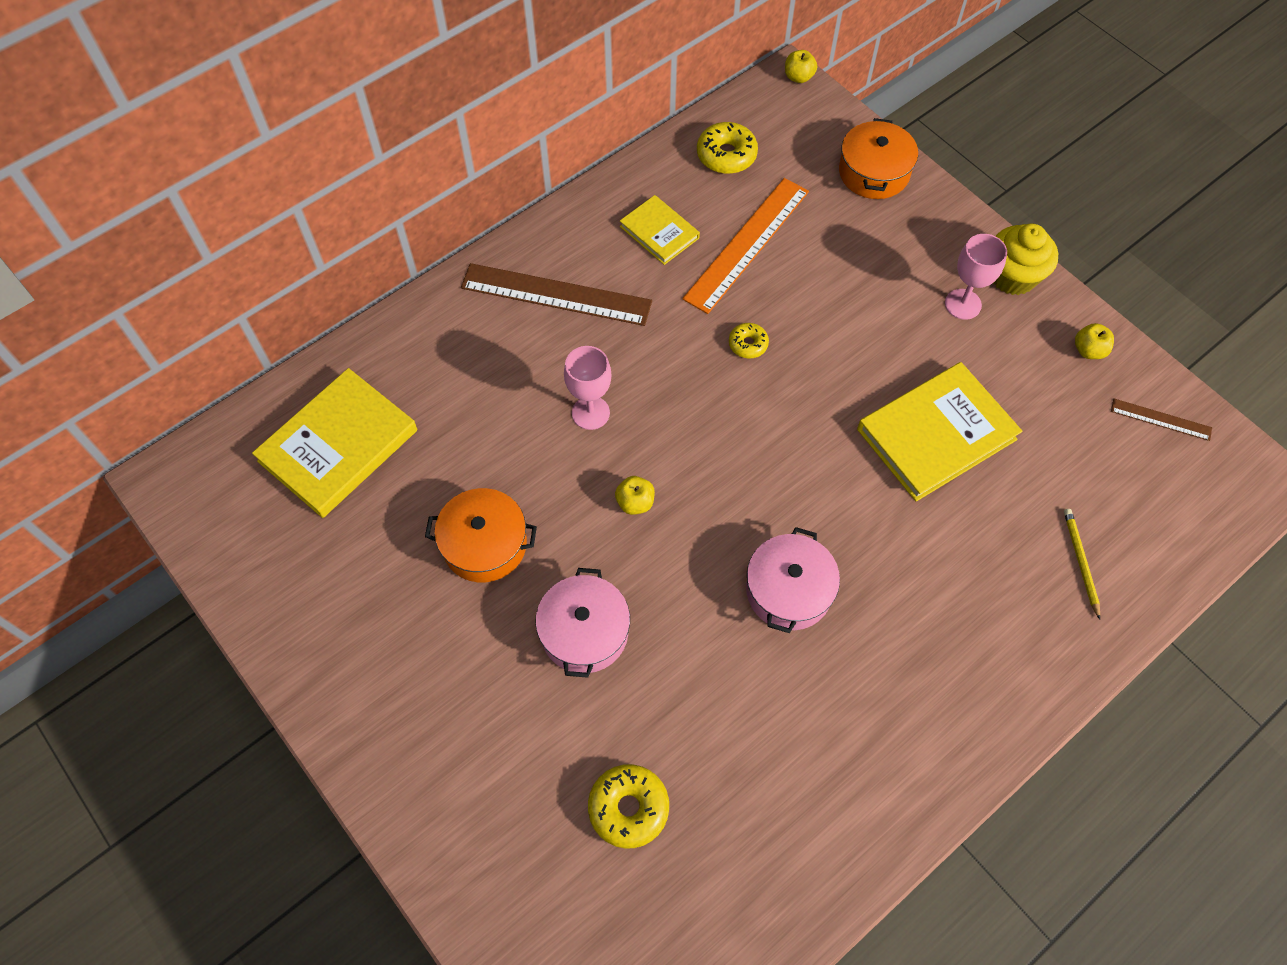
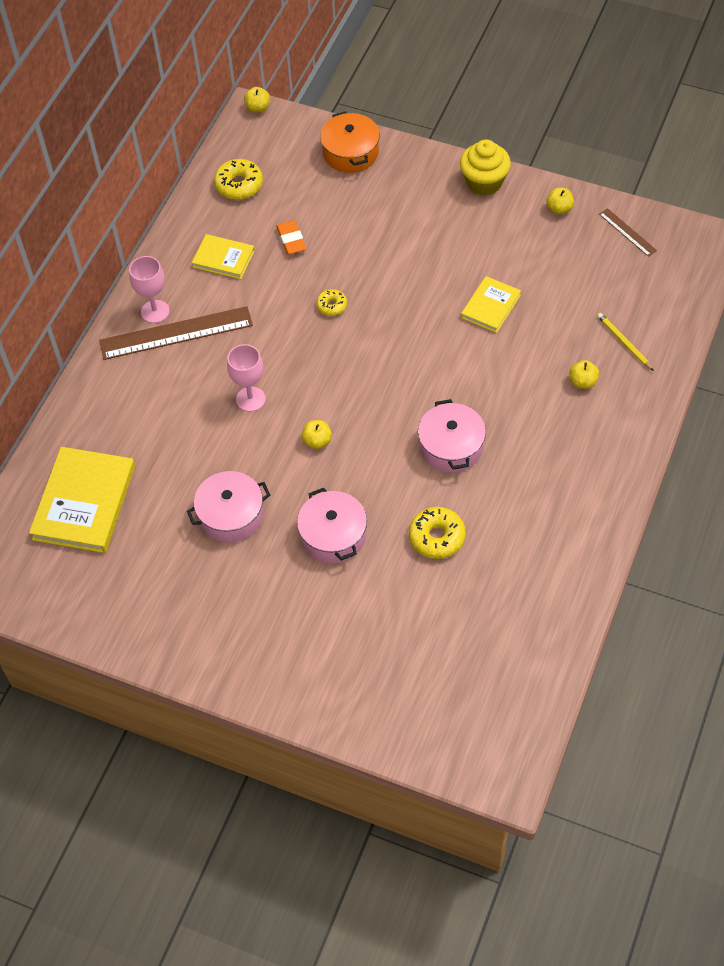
camera: 25 degrees left, 5 degrees down
orange pot [425,488,537,582] -> pink pot [187,471,270,543]
yellow donut [588,764,669,848] -> yellow donut moved to [409,507,466,559]
orange ruler [682,178,809,314] -> orange eraser [276,220,307,255]
yellow book [857,362,1022,501] -> yellow book [461,276,521,333], size x0.56
pink goblet [945,234,1007,320] -> pink goblet moved to [129,256,169,323]
brown ruler [1111,399,1212,441] -> brown ruler turned 60 degrees clockwise [599,208,657,257]
none -> yellow apple [569,360,599,389]

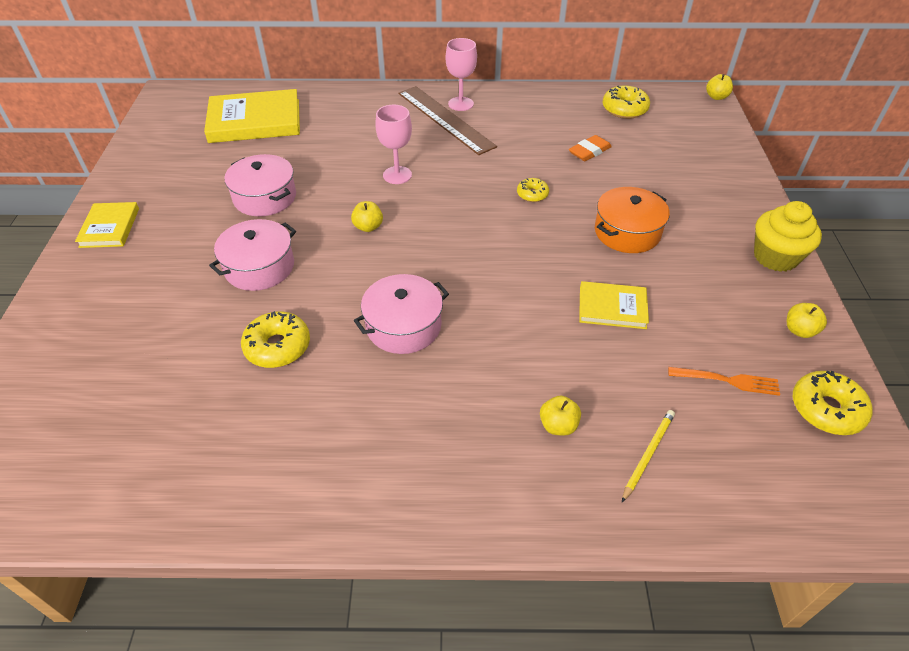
camera: 65 degrees right, 10 degrees down
yellow book [192,234,255,279] -> yellow book moved to [75,202,139,248]
orange pot [320,111,380,173] -> orange pot moved to [595,187,670,253]
brown ruler [599,208,657,257] -> yellow donut [793,371,873,435]
none -> orange fork [668,367,780,396]

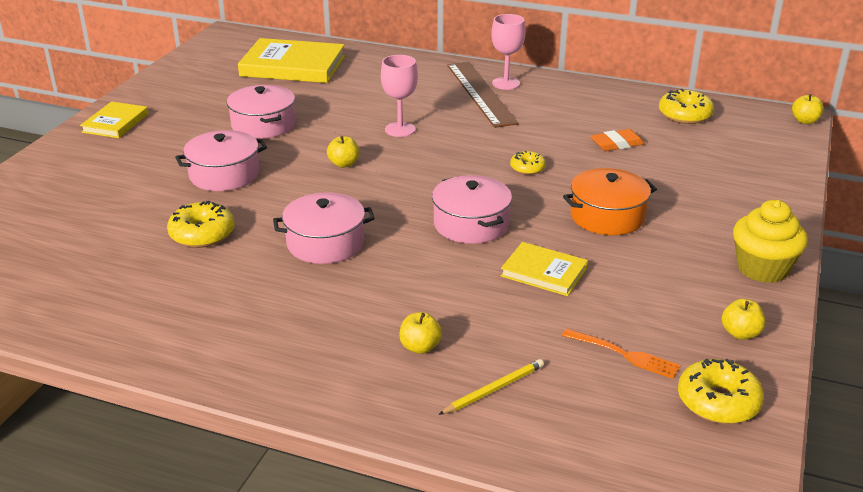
camera: 20 degrees right, 15 degrees down
none -> pink pot [432,175,512,244]

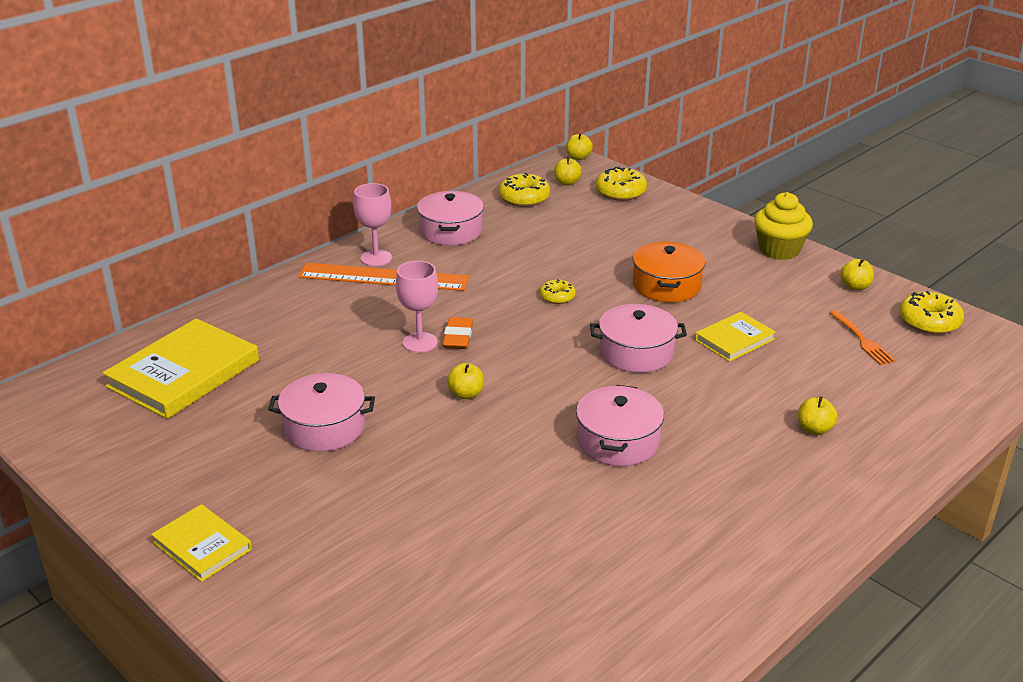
camera: 65 degrees left, 0 degrees up
yellow donut [167,201,235,248] -> yellow donut moved to [596,166,647,201]
pink pot [175,130,267,191] -> pink pot moved to [417,191,484,246]
yellow pencil [438,359,544,415] -> none
brown ruler [447,62,519,128] -> orange ruler [298,263,470,291]
orange fork [562,328,681,379] -> orange fork turned 105 degrees clockwise [829,310,895,365]
orange eraser [590,129,645,151] -> orange eraser moved to [442,317,473,349]
none -> yellow apple [554,157,582,185]

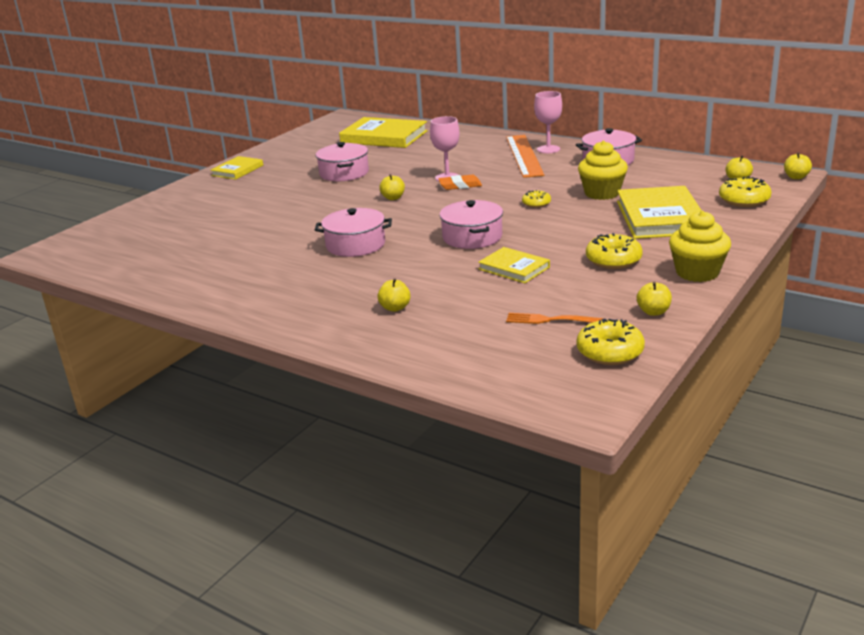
camera: 80 degrees right, 5 degrees down
yellow donut [499,173,550,207] -> yellow donut moved to [586,233,643,269]
orange pot [633,242,705,302] -> none
orange fork [829,310,895,365] -> orange fork turned 45 degrees clockwise [506,313,604,324]
none -> yellow cupcake [578,140,628,200]
none -> yellow book [617,186,702,239]

